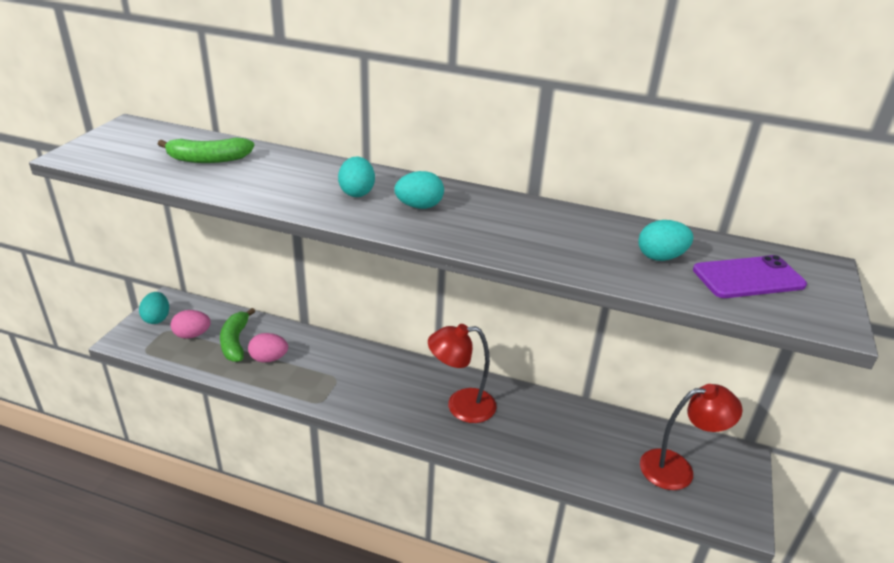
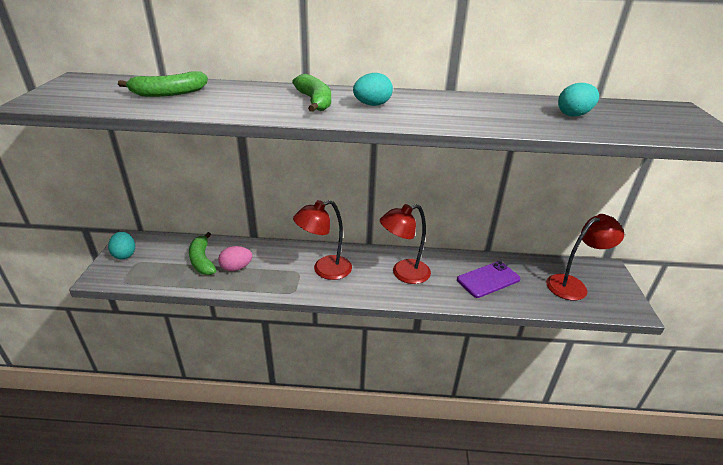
camera: 15 degrees left, 0 degrees up
pink egg [171,310,211,339] -> none
turquoise egg [338,156,375,197] -> green banana [292,74,331,112]
purple phone [693,255,807,298] -> purple phone moved to [457,261,521,298]
none -> red lamp [293,200,352,280]

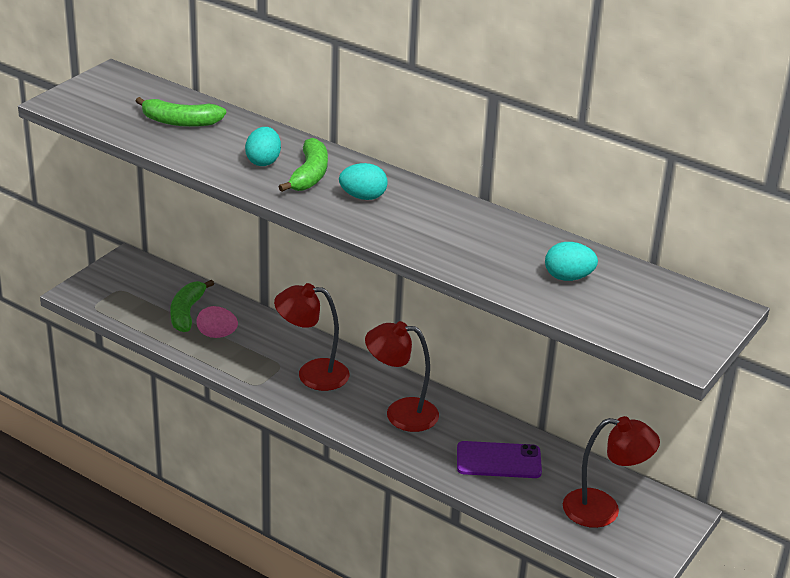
camera: 30 degrees right, 0 degrees up
turquoise egg [108,232,135,259] -> turquoise egg moved to [245,127,281,166]

